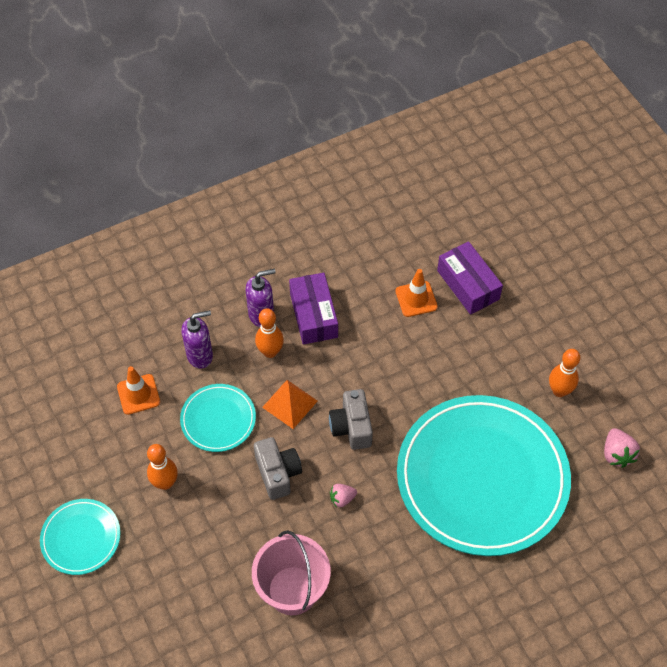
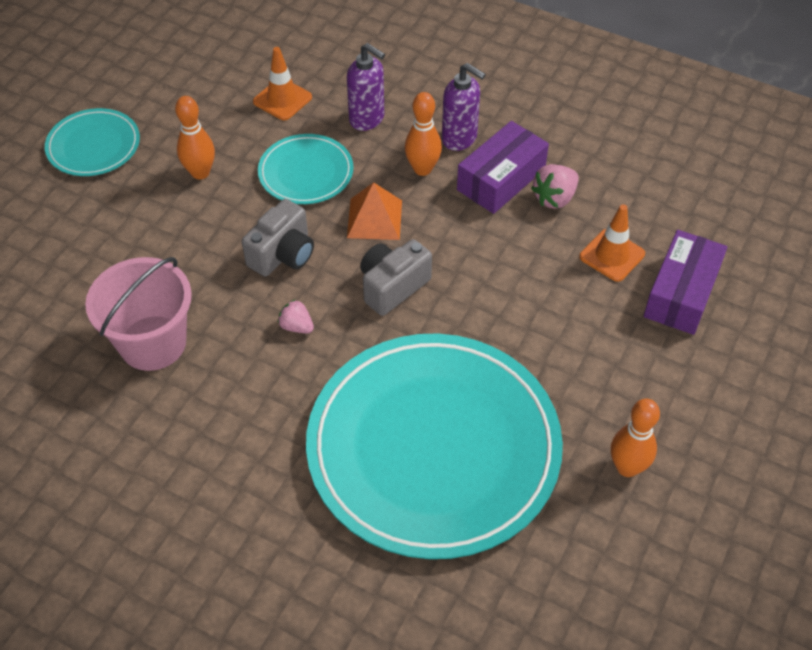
camera: 55 degrees right, 5 degrees down
pink strawberry [604,428,640,468] -> pink strawberry moved to [531,164,579,209]

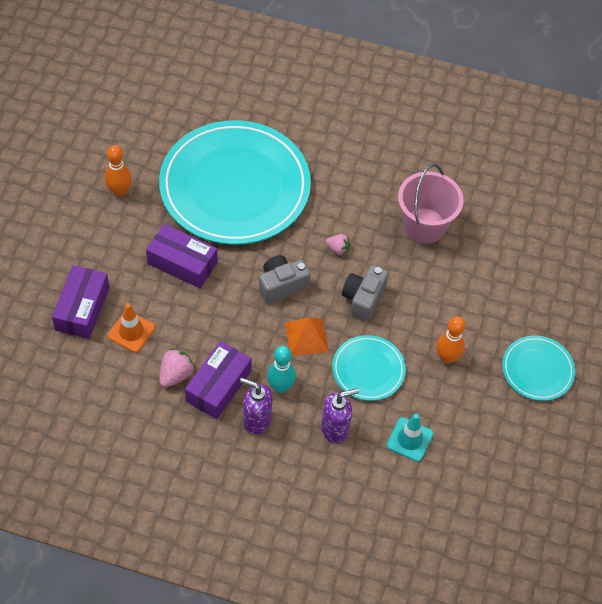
camera: 165 degrees right, 5 degrees up
orange traffic cone [253,47,312,120] -> turquoise traffic cone [387,414,433,462]
purple soap dispenser [347,43,385,131] -> purple soap dispenser turned 135 degrees clockwise [321,388,359,444]
grey camera [360,239,432,316] -> grey camera turned 150 degrees counterclockwise [259,255,310,304]
orange bowling pin [405,92,442,176] -> turquoise bowling pin [267,346,296,393]
none -> purple box [146,224,217,288]

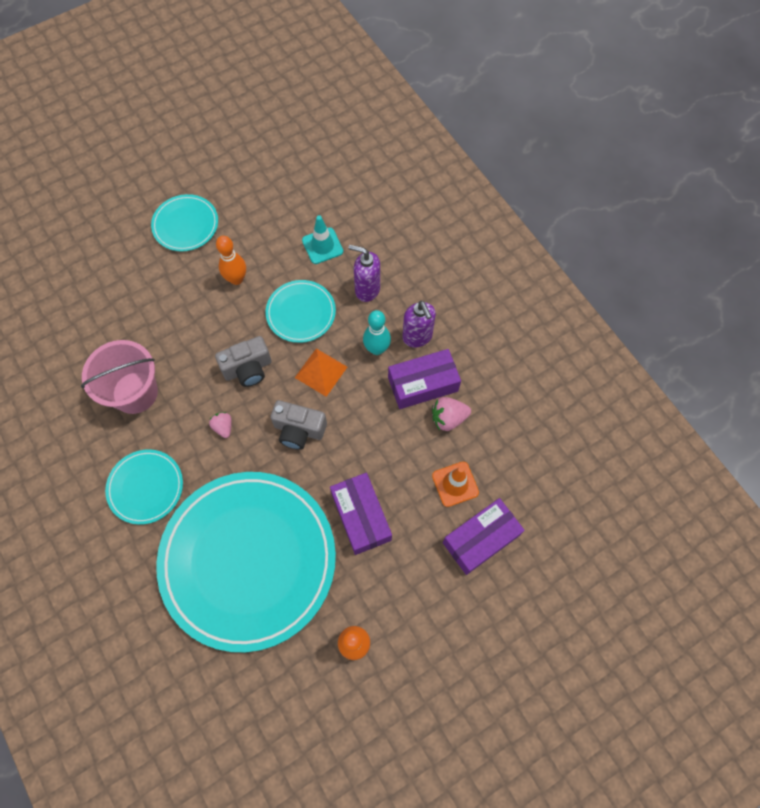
camera: 135 degrees left, 10 degrees up
none -> turquoise plate [105,449,183,525]

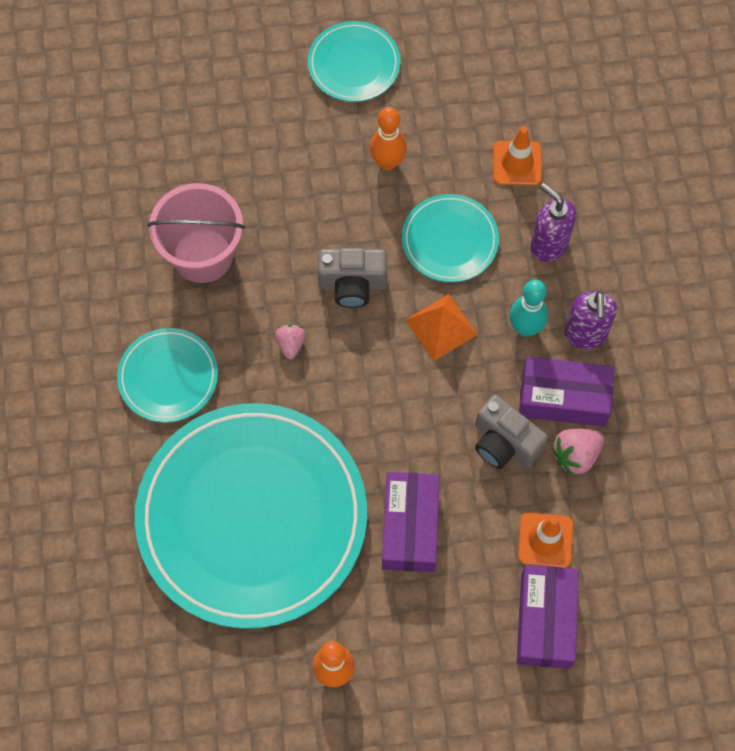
camera: 25 degrees right, 0 degrees up
grey camera [271,400,327,450] -> grey camera moved to [475,395,548,469]
turquoise traffic cone [302,215,343,264] -> orange traffic cone [493,126,542,186]
pink strawberry [432,397,471,431] -> pink strawberry turned 45 degrees counterclockwise [552,429,604,476]
purple box [443,498,525,575] -> purple box turned 75 degrees counterclockwise [517,565,579,669]

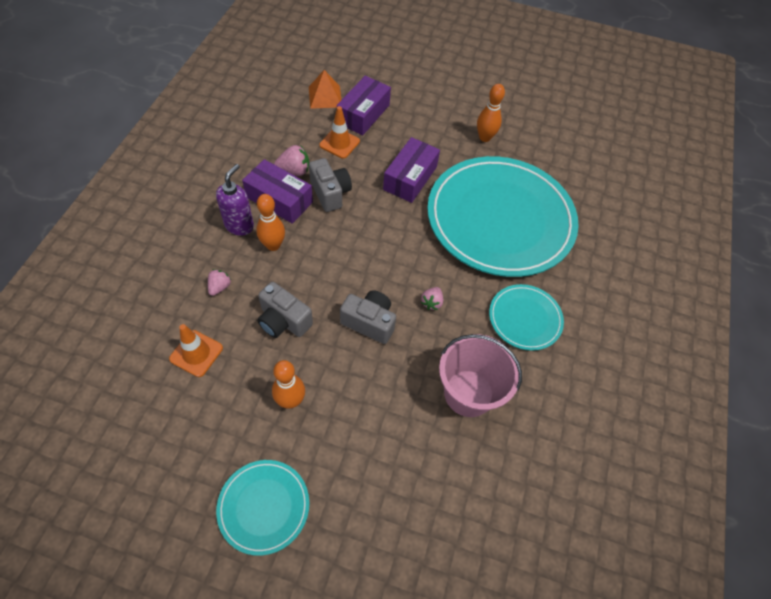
camera: 160 degrees left, 10 degrees down
turquoise plate [402,194,499,282] -> grey camera [257,282,313,338]
orange pyramid [405,294,478,361] -> orange pyramid moved to [309,70,341,109]
turquoise bowling pin [509,280,548,337] -> orange bowling pin [256,194,285,251]
purple soap dispenser [530,183,576,262] -> pink strawberry [208,269,231,296]

